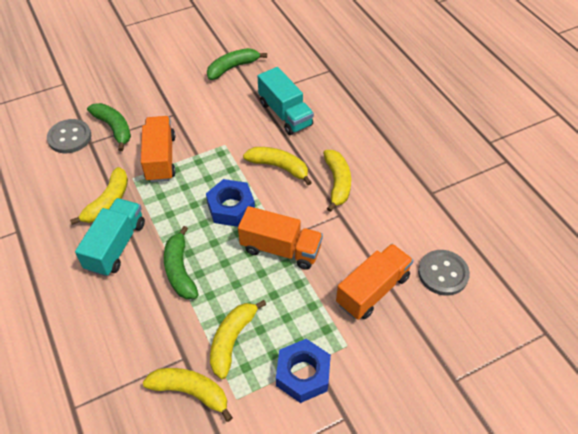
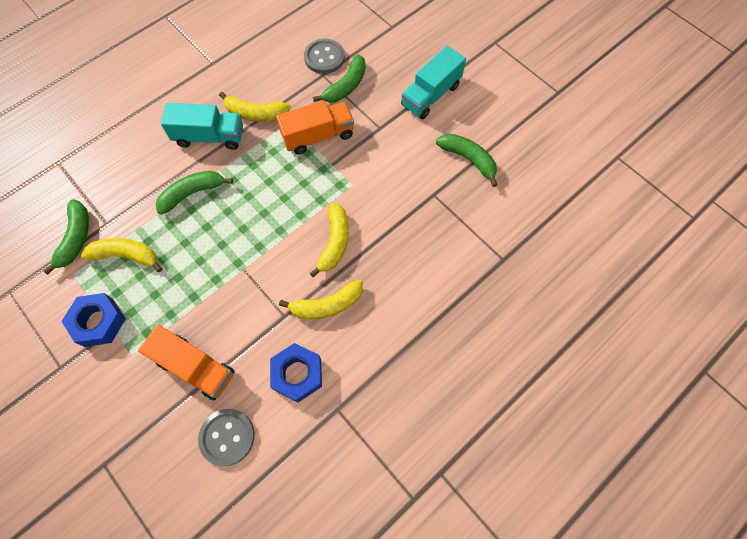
camera: 75 degrees right, 15 degrees up
yellow banana [143,368,233,422] -> green banana [43,199,89,275]
blue nut [206,179,255,227] -> blue nut moved to [270,343,322,403]
orange truck [238,206,323,270] -> none
turquoise truck [258,67,314,135] -> turquoise truck moved to [401,46,466,119]

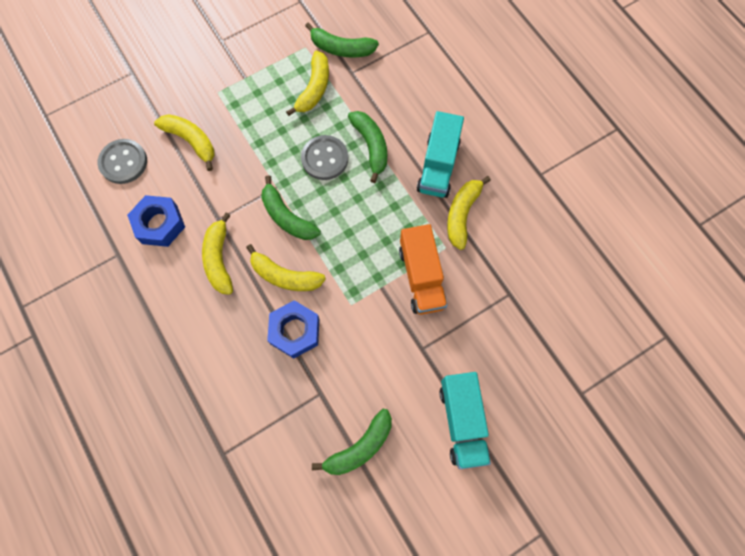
camera: 100 degrees right, 5 degrees up
blue nut [62,293,126,347] -> blue nut moved to [267,300,319,359]
orange truck [138,325,234,401] -> yellow banana [154,114,215,171]
grey button [304,38,345,74] -> grey button moved to [301,135,348,180]
green banana [313,54,366,103] -> green banana moved to [261,176,321,240]
turquoise truck [401,46,466,119] -> turquoise truck turned 150 degrees counterclockwise [439,372,491,469]

